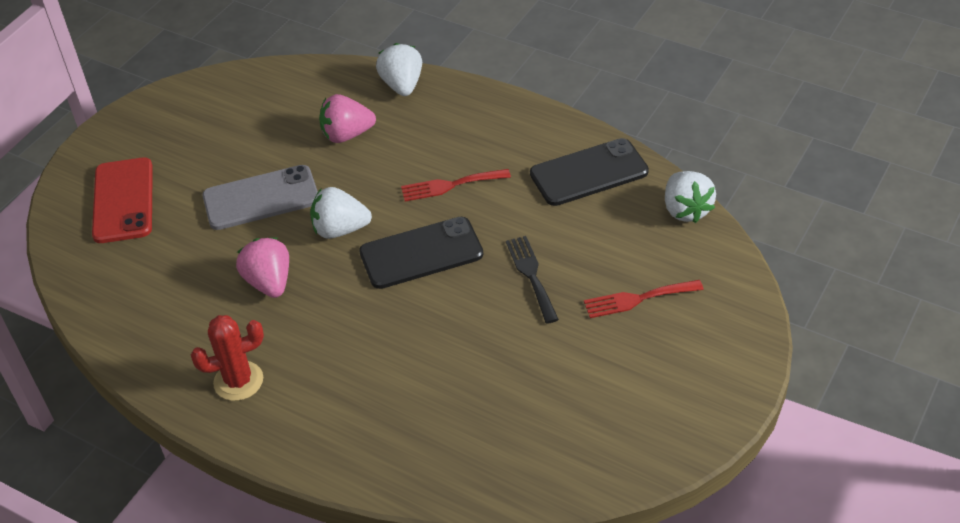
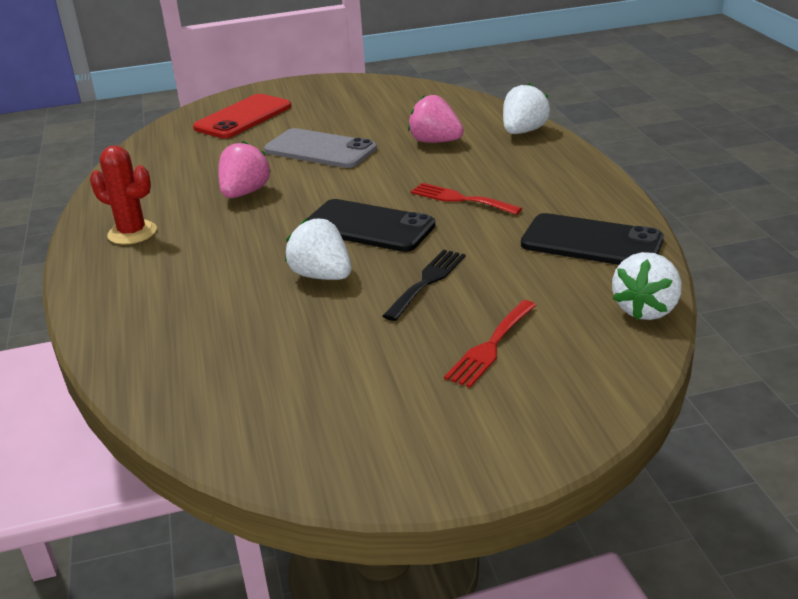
camera: 45 degrees right, 15 degrees down
white strawberry [310,187,372,239] -> white strawberry moved to [285,218,351,280]
red fork [584,280,704,318] -> red fork turned 90 degrees counterclockwise [444,300,536,388]

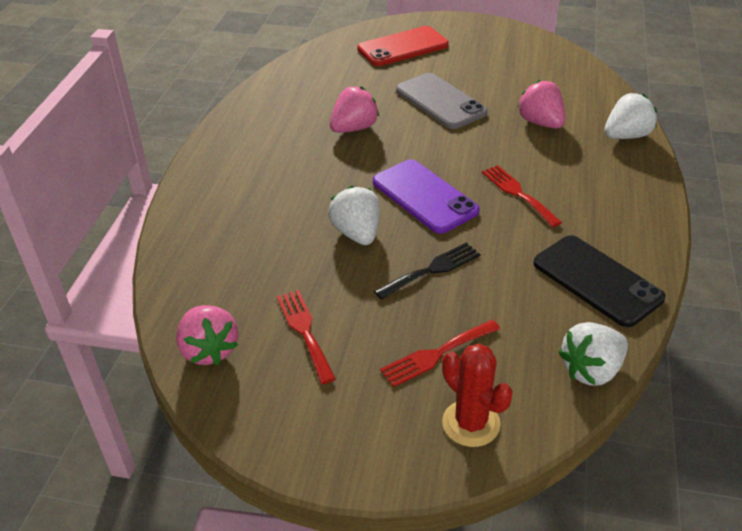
camera: 25 degrees right, 10 degrees up
red cactus [90,145,157,244] -> red cactus moved to [442,344,513,447]
black phone [307,199,436,252] -> purple phone [373,159,480,234]
none -> pink strawberry [176,305,238,365]
none -> red fork [277,290,336,384]

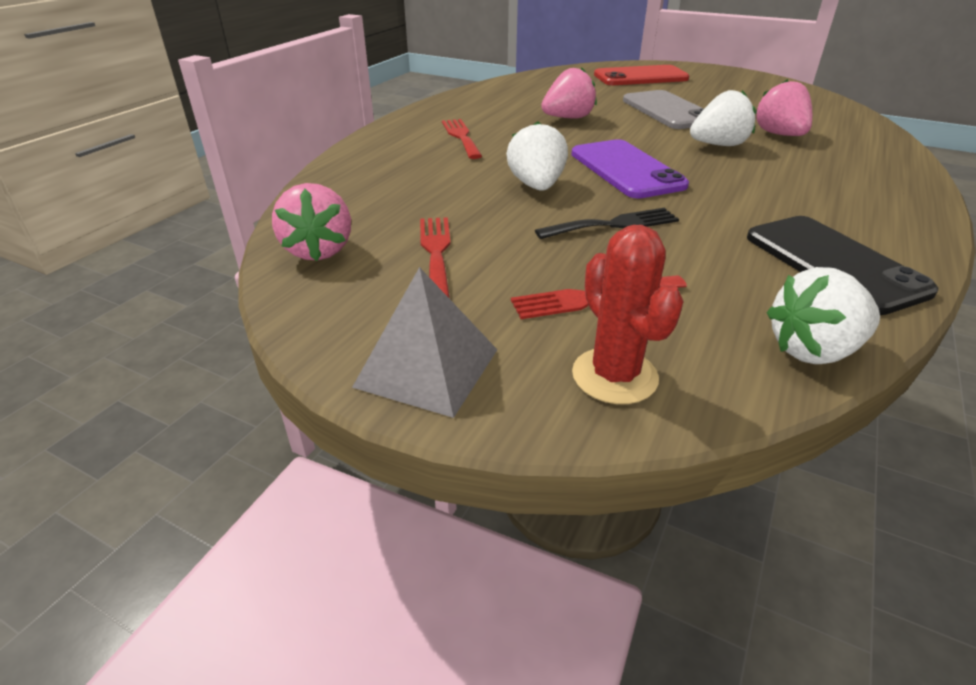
camera: 15 degrees right, 5 degrees down
red fork [482,165,562,227] -> red fork moved to [442,119,482,159]
white strawberry [604,93,657,139] -> white strawberry moved to [690,90,756,146]
none -> grey pyramid [352,267,497,418]

